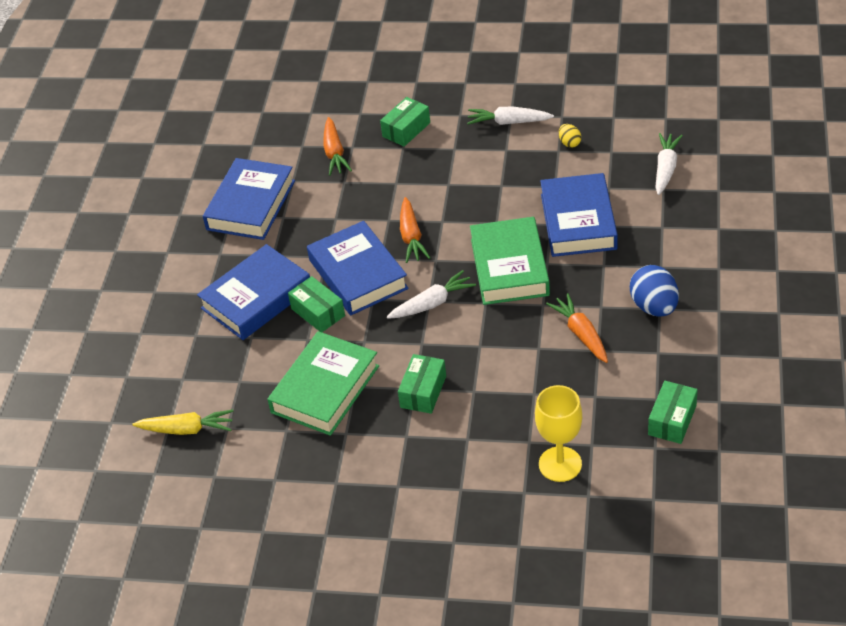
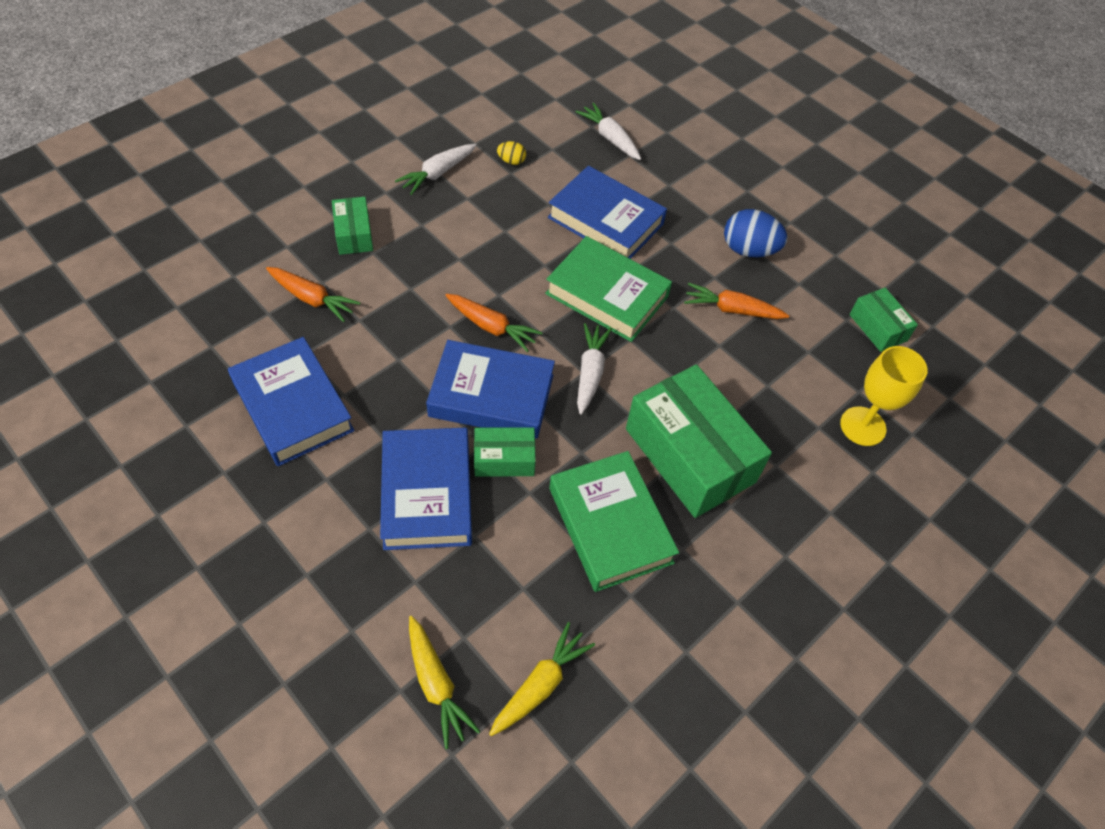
camera: 60 degrees left, 10 degrees up
green box [398,354,446,414] -> green box [626,364,772,518], size x2.03
none -> yellow carrot [409,616,480,749]

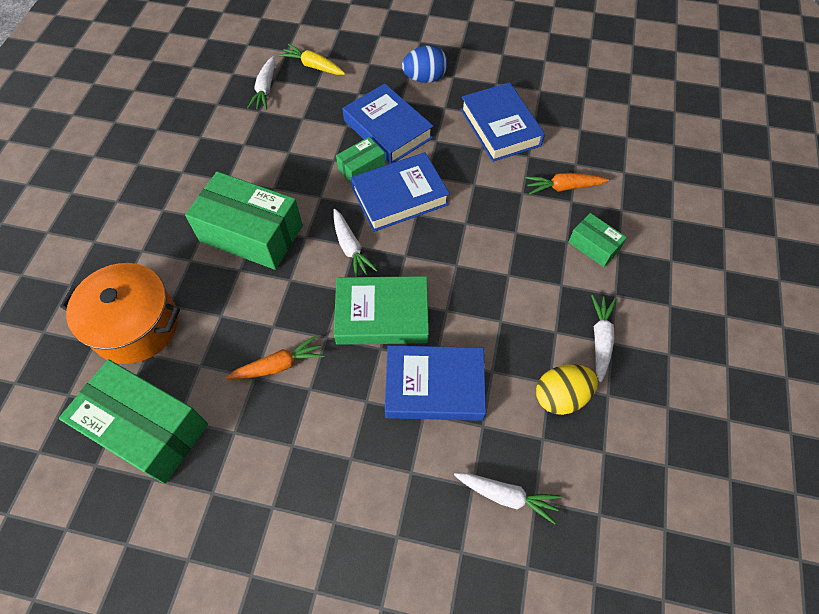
camera: 150 degrees right, 5 degrees up
blue book [228,337,355,466] -> blue book turned 45 degrees clockwise [461,82,545,162]
orange carrot [445,294,543,352] -> none
yellow carrot [489,622,595,736] -> white carrot [247,56,275,110]
yellow egg [497,141,526,165] -> yellow egg [536,364,598,415], size x1.97
green book [549,451,679,592] -> none
blue egg [724,209,787,257] -> blue egg moved to [402,45,448,83]
yellow goblet [840,346,928,446] -> orange pot [60,263,180,364]
green box [849,288,918,352] -> green box [59,359,208,484], size x2.03

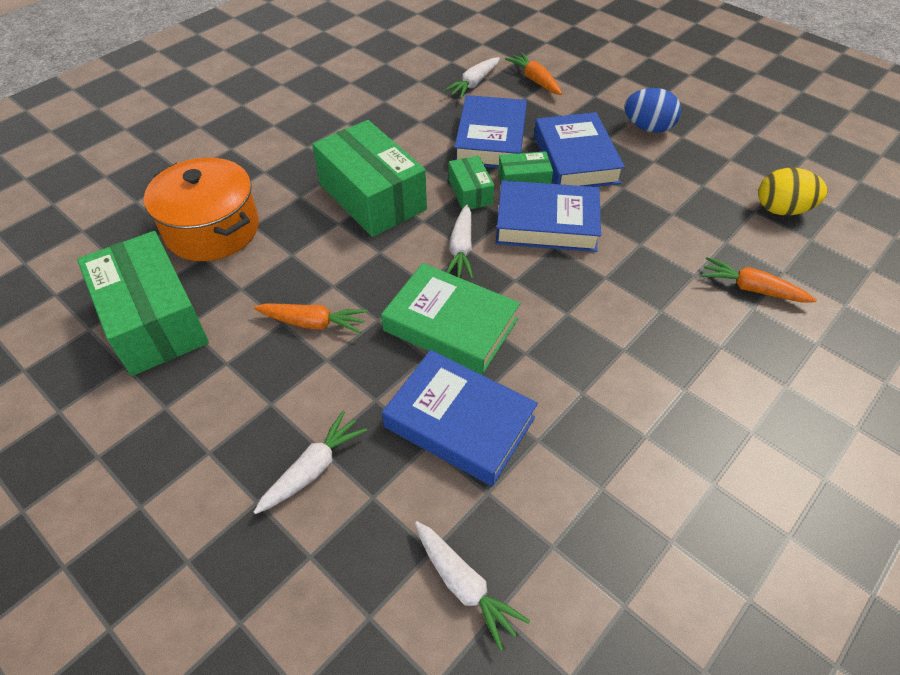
camera: 30 degrees right, 10 degrees down
yellow carrot [279,44,345,75] -> orange carrot [505,52,562,95]
blue book [461,82,545,162] -> blue book moved to [454,95,527,168]
yellow egg [536,364,598,415] -> yellow egg moved to [758,168,827,215]
green box [568,213,627,267] -> green box moved to [449,156,495,209]
white carrot [591,295,616,382] -> white carrot moved to [254,411,367,514]

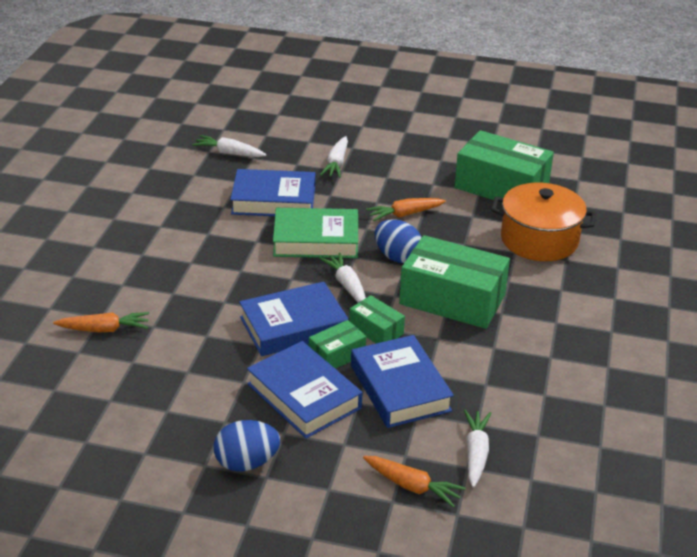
camera: 150 degrees right, 15 degrees down
yellow egg [758,168,827,215] -> none
none -> blue egg [375,219,422,263]

